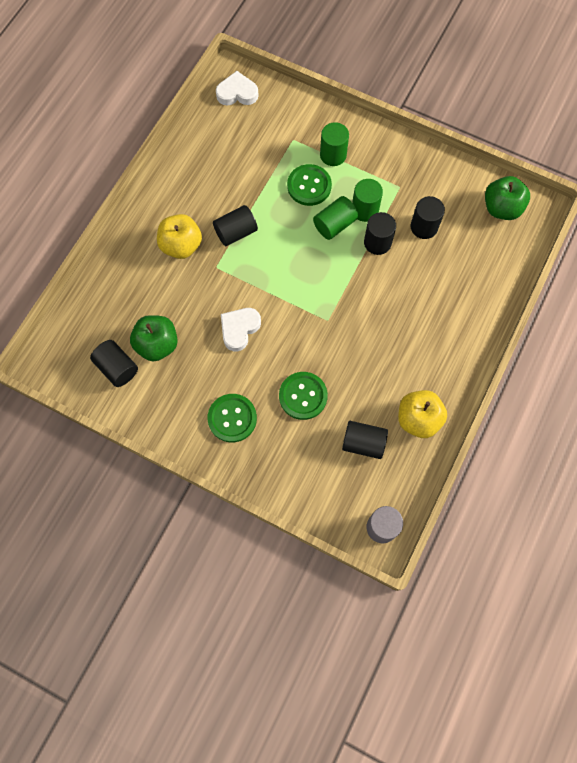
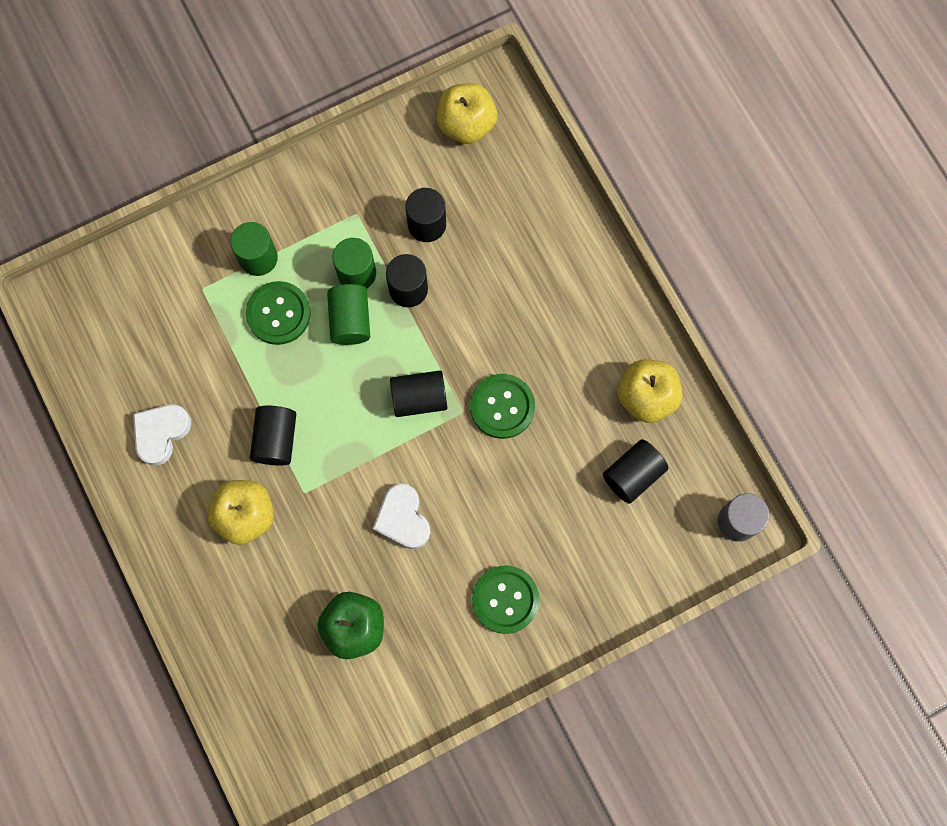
camera: 55 degrees left, 5 degrees up
black cylinder [90,340,138,387] -> black cylinder moved to [390,370,447,417]
white heart [216,71,259,105] -> white heart moved to [133,405,191,466]
green button [279,372,328,420] -> green button moved to [470,374,535,439]
green apple [485,176,530,220] -> yellow apple [436,83,497,144]

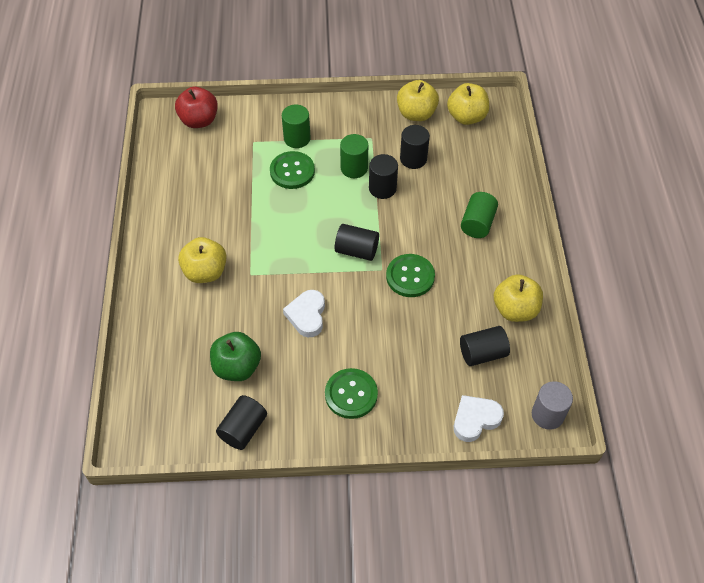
camera: 25 degrees right, 20 degrees down
white heart [133,405,191,466] -> white heart moved to [454,395,504,442]
black cylinder [250,406,296,466] -> black cylinder moved to [216,395,267,450]
green cylinder [327,284,370,345] -> green cylinder moved to [461,192,498,238]
none -> red apple [175,87,218,128]
none -> yellow apple [397,80,439,121]

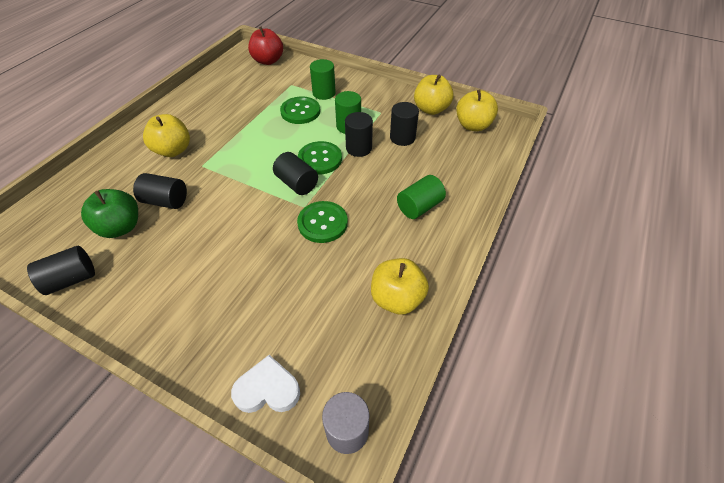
camera: 30 degrees right, 5 degrees down
white heart [283,290,325,338] -> none
green button [325,368,378,419] -> green button moved to [298,141,342,175]
black cylinder [460,326,510,366] -> black cylinder moved to [133,173,187,209]

